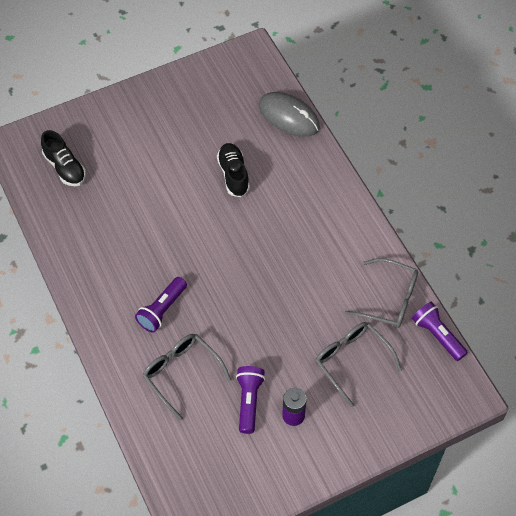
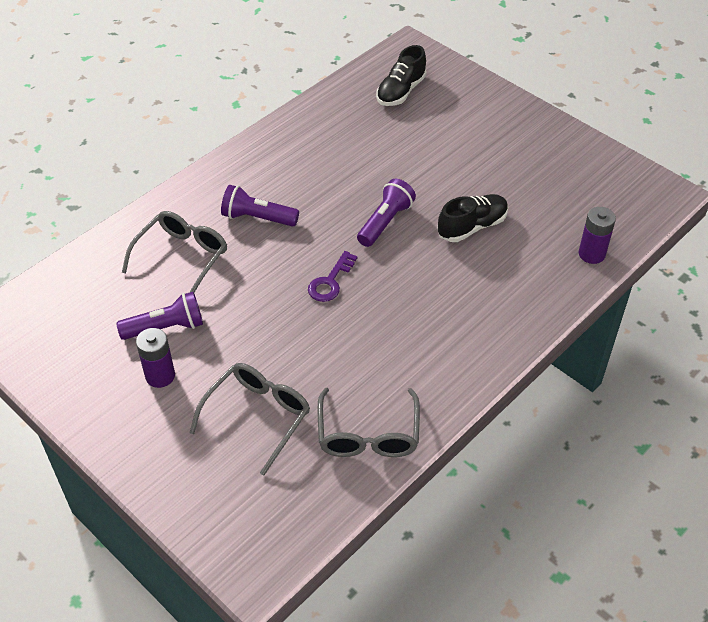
camera: 70 degrees right, 10 degrees down
grey mouse [259,92,320,137] -> purple battery [578,207,616,264]
purple flashlight [412,302,468,361] -> purple flashlight moved to [357,179,416,247]
none -> purple key [308,251,357,302]

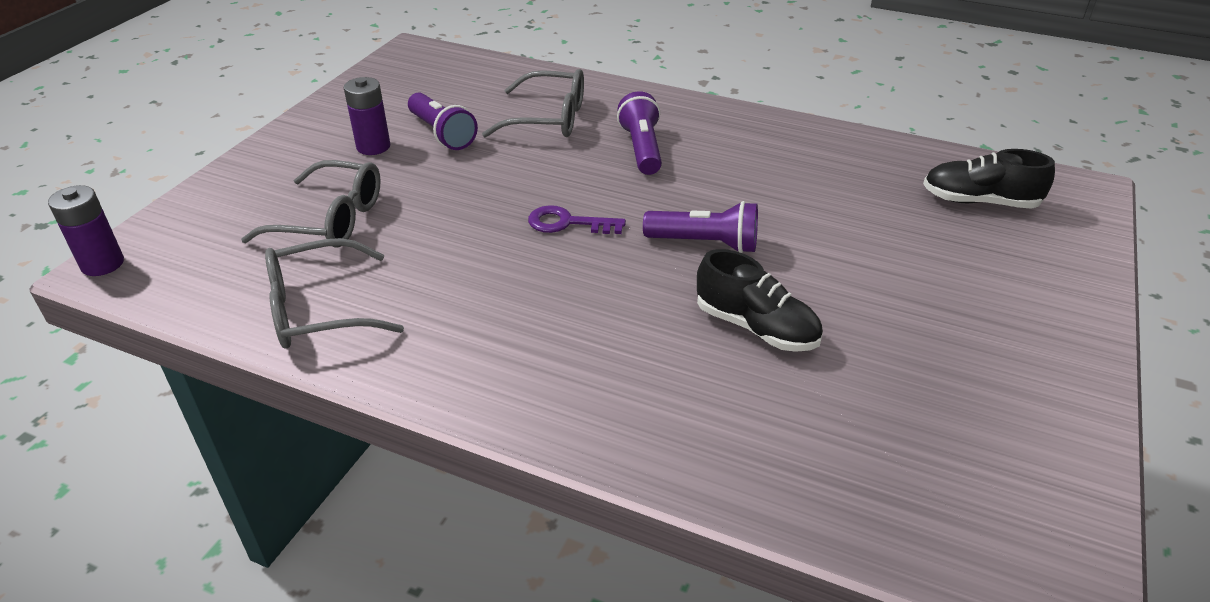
camera: 70 degrees right, 10 degrees down
purple battery [578,207,616,264] -> purple battery moved to [48,185,124,276]

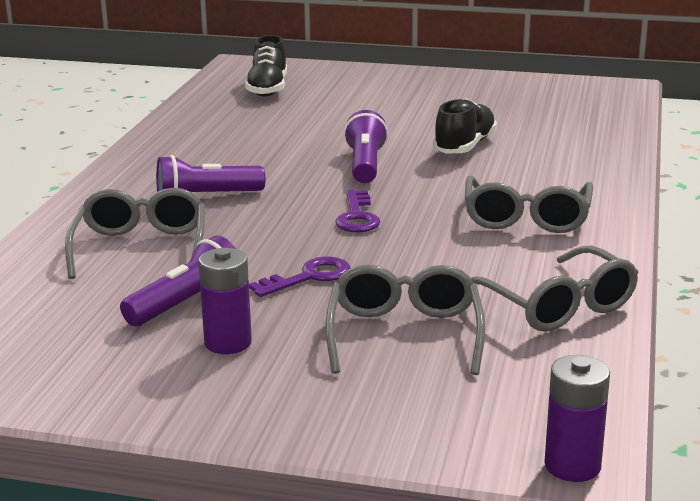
camera: 100 degrees left, 15 degrees down
none -> purple key [249,256,351,297]
none -> grey glasses [465,175,593,233]

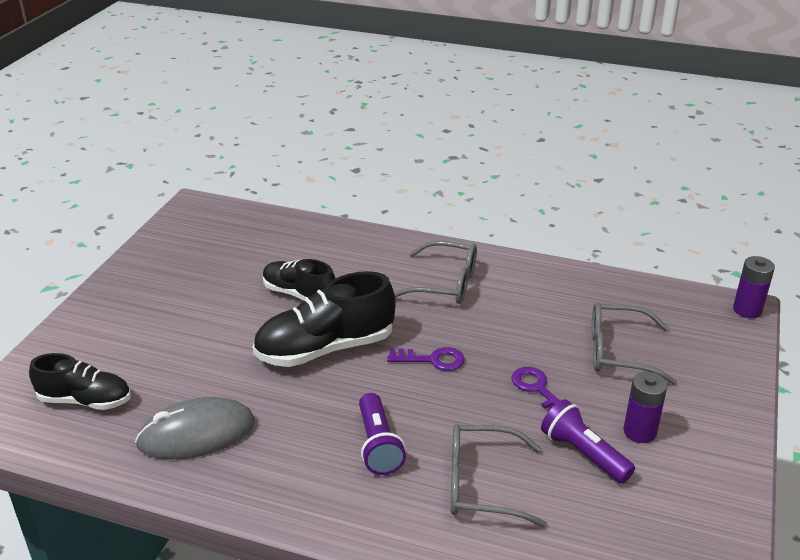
camera: 85 degrees left, 10 degrees up
purple flashlight [344,110,388,183] -> black shoe [253,271,396,367]
grey glasses [471,246,639,332] -> none
none -> grey mouse [135,397,255,460]

